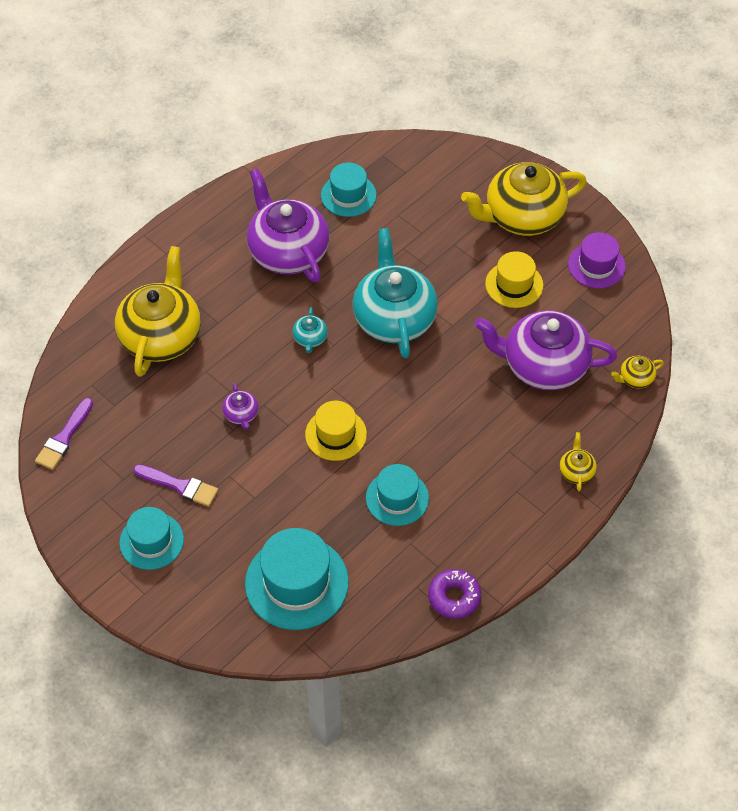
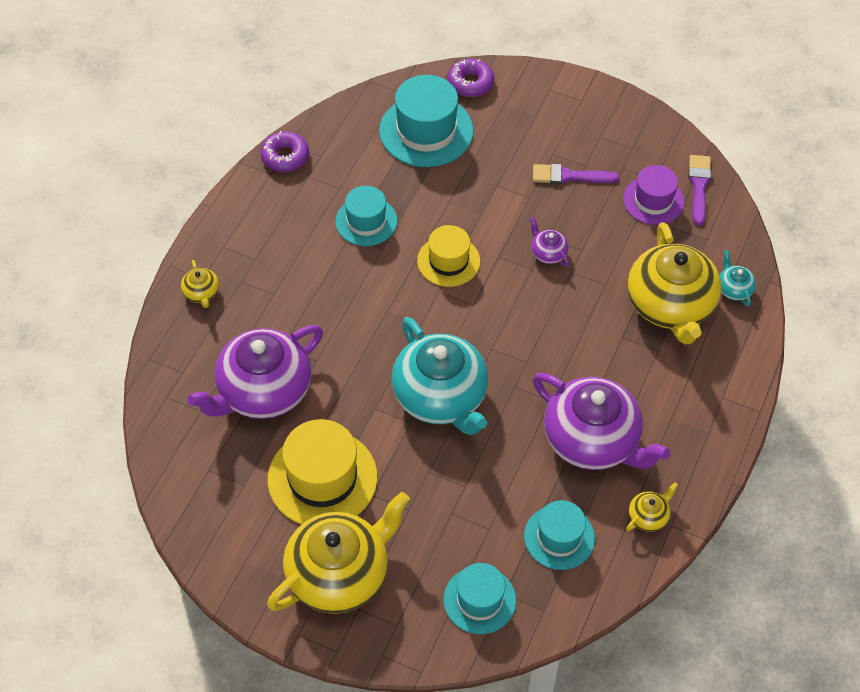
camera: 160 degrees right, 0 degrees up
turquoise hat [119,507,184,570] -> turquoise hat moved to [444,563,516,634]
turquoise teapot [292,307,328,353] -> turquoise teapot moved to [719,250,756,306]
purple teapot [475,310,617,390] -> purple teapot turned 150 degrees clockwise [187,325,323,419]
yellow hat [485,251,543,308] -> yellow hat [268,419,377,524], size x1.58
purple hat [568,232,626,288] -> purple hat moved to [623,165,684,225]
yellow teapot [611,356,664,389] -> yellow teapot moved to [626,483,678,532]
none -> purple donut [448,59,495,97]

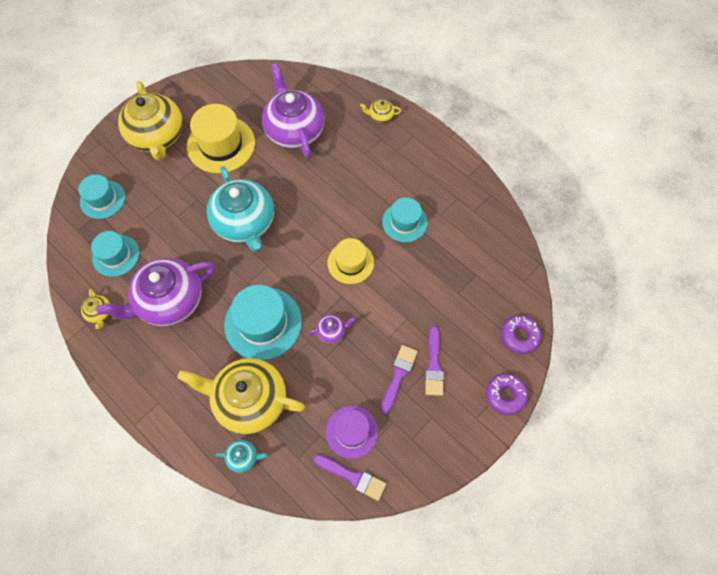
camera: 110 degrees right, 10 degrees up
purple donut [260,131,309,172] -> purple donut moved to [486,374,528,415]
turquoise hat [379,75,474,167] -> turquoise hat moved to [224,285,302,361]
turquoise teapot [391,317,489,435] -> turquoise teapot turned 105 degrees counterclockwise [207,166,274,252]
none -> purple brush [425,326,444,396]

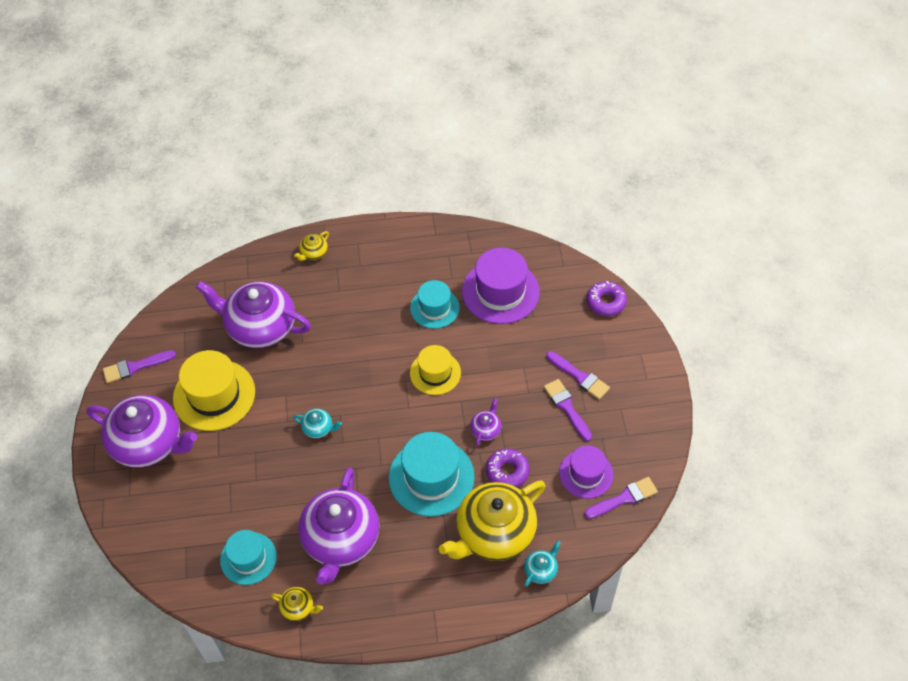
camera: 50 degrees left, 10 degrees down
turquoise hat [78,174,125,219] -> none
yellow teapot [118,81,183,160] -> purple teapot [87,395,197,468]
turquoise teapot [207,166,274,252] -> turquoise teapot [293,409,342,438], size x0.41
purple donut [486,374,528,415] -> purple donut moved to [486,448,530,487]
none -> purple brush [103,350,176,383]
none -> purple hat [462,248,540,324]

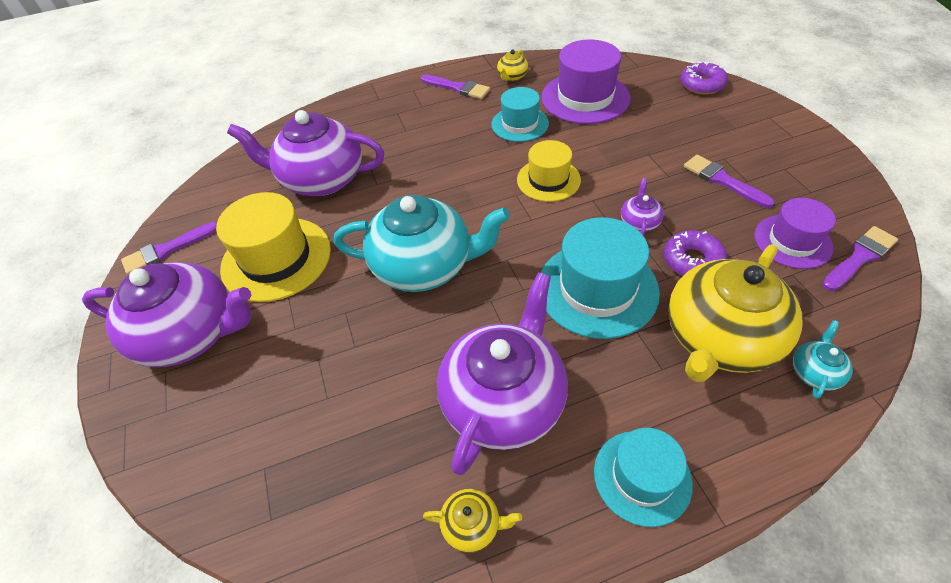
camera: 10 degrees left, 5 degrees down
turquoise hat [220,530,277,585] -> turquoise hat moved to [594,428,693,527]
turquoise teapot [293,409,342,438] -> turquoise teapot [334,195,510,292], size x2.42
yellow teapot [294,231,329,261] -> yellow teapot moved to [497,50,528,81]
purple teapot [298,467,379,584] -> purple teapot turned 150 degrees counterclockwise [437,272,568,475]
purple brush [546,351,610,400] -> purple brush moved to [421,75,490,99]

